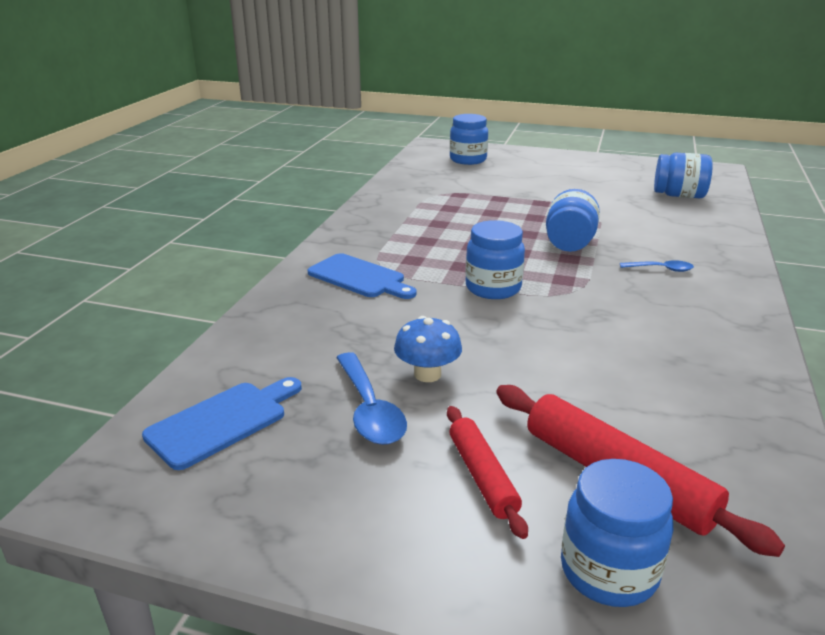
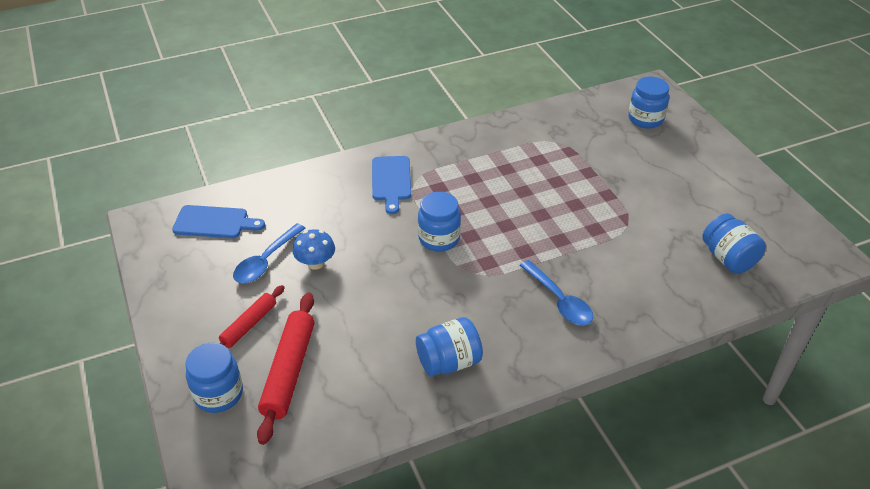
camera: 50 degrees right, 15 degrees up
blue jar [546,189,600,252] -> blue jar moved to [416,317,483,377]
blue spoon [620,260,694,272] -> blue spoon [519,260,593,325], size x1.73

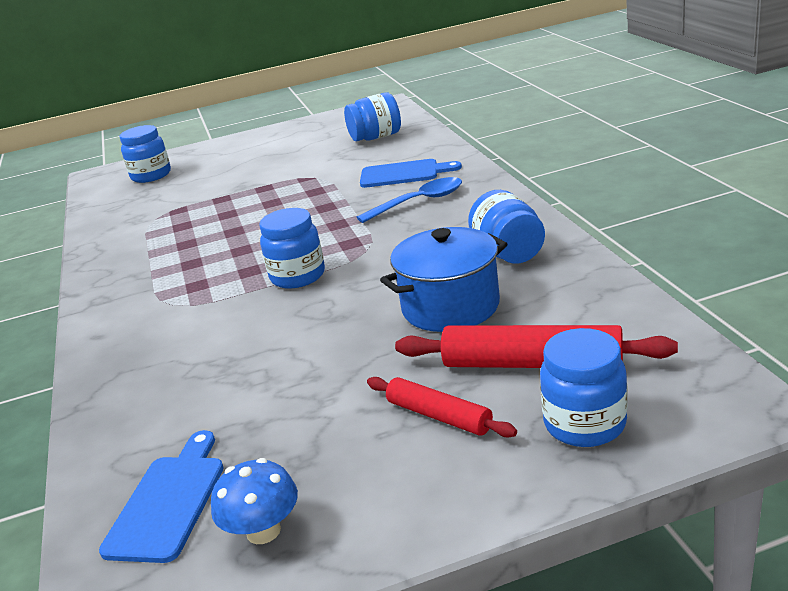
camera: 80 degrees left, 15 degrees down
blue spoon [233,223,306,283] -> none
blue mushroom [293,229,335,270] -> blue mushroom moved to [211,458,298,544]
blue cutting board [372,156,411,214] -> blue cutting board moved to [360,159,462,188]
none -> blue pot [380,227,507,332]

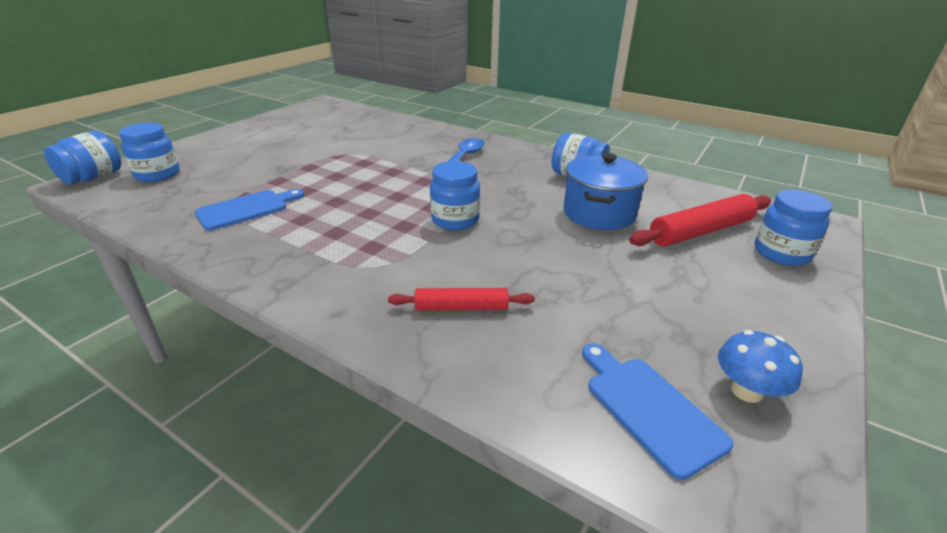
camera: 45 degrees left, 5 degrees up
blue jar [344,93,401,141] -> blue jar moved to [44,131,121,184]
blue cutting board [360,159,462,188] -> blue cutting board moved to [195,189,304,230]
red rolling pin [367,377,517,438] -> red rolling pin moved to [388,288,535,311]

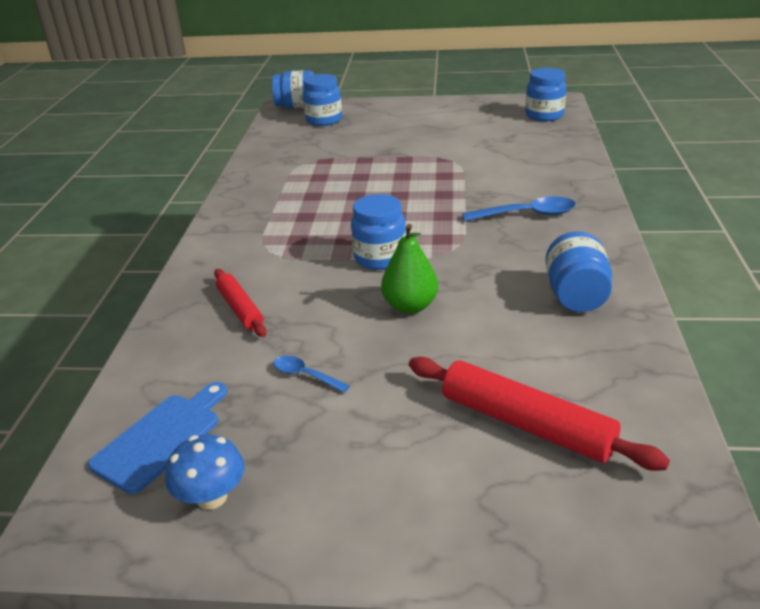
camera: 65 degrees right, 0 degrees up
blue cutting board [195,189,304,230] -> none
blue pot [563,153,648,230] -> none
blue jar [755,189,833,266] -> blue jar moved to [525,68,567,121]
none -> blue spoon [274,355,350,393]
none -> green pear [381,224,438,314]

